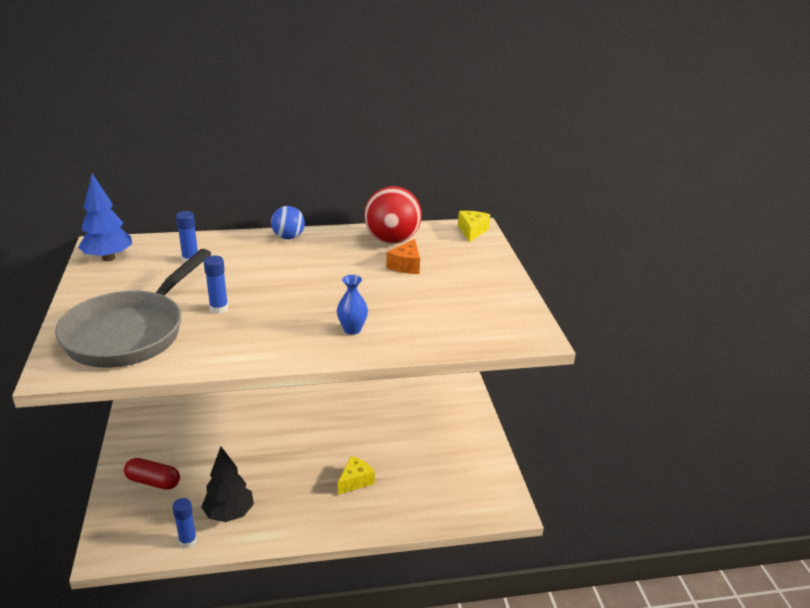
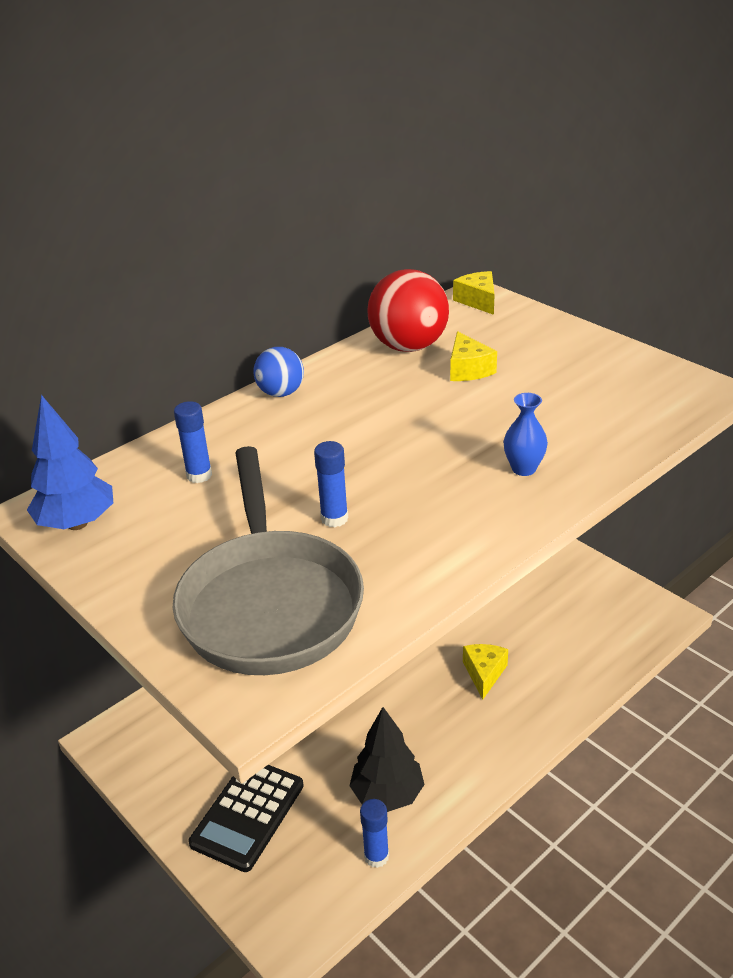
camera: 30 degrees left, 5 degrees up
red capsule [124,458,180,490] -> black calculator [188,765,304,872]
orange cheese [386,239,420,274] -> yellow cheese [450,331,497,381]

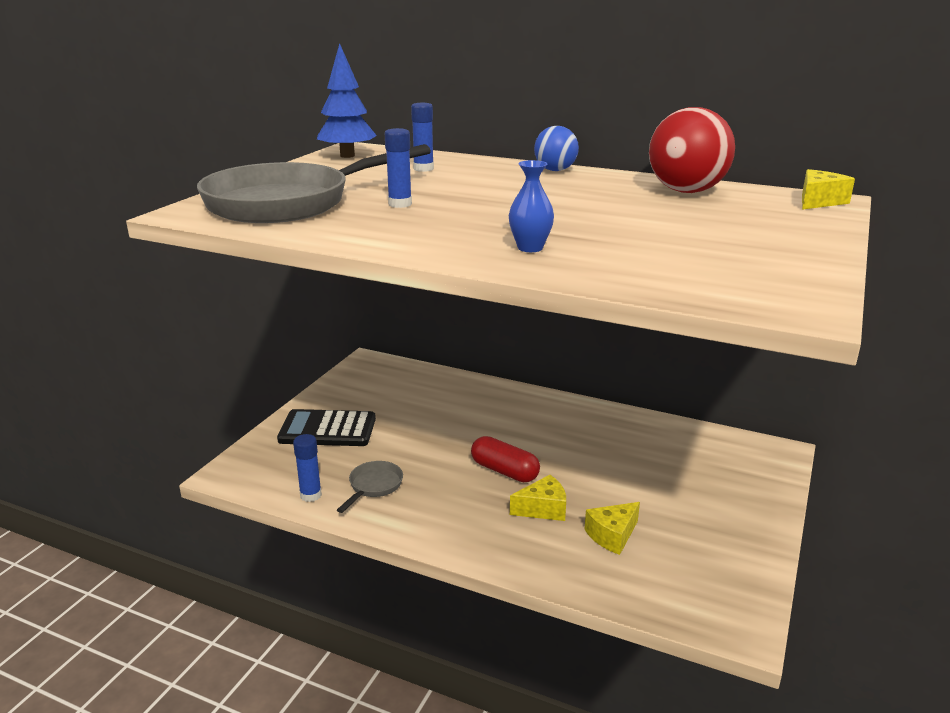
camera: 65 degrees right, 10 degrees down
black tree [349,707,425,812] -> grey pan [337,461,403,513]
yellow cheese [450,331,497,381] -> yellow cheese moved to [585,502,640,555]
none -> red capsule [471,436,540,482]

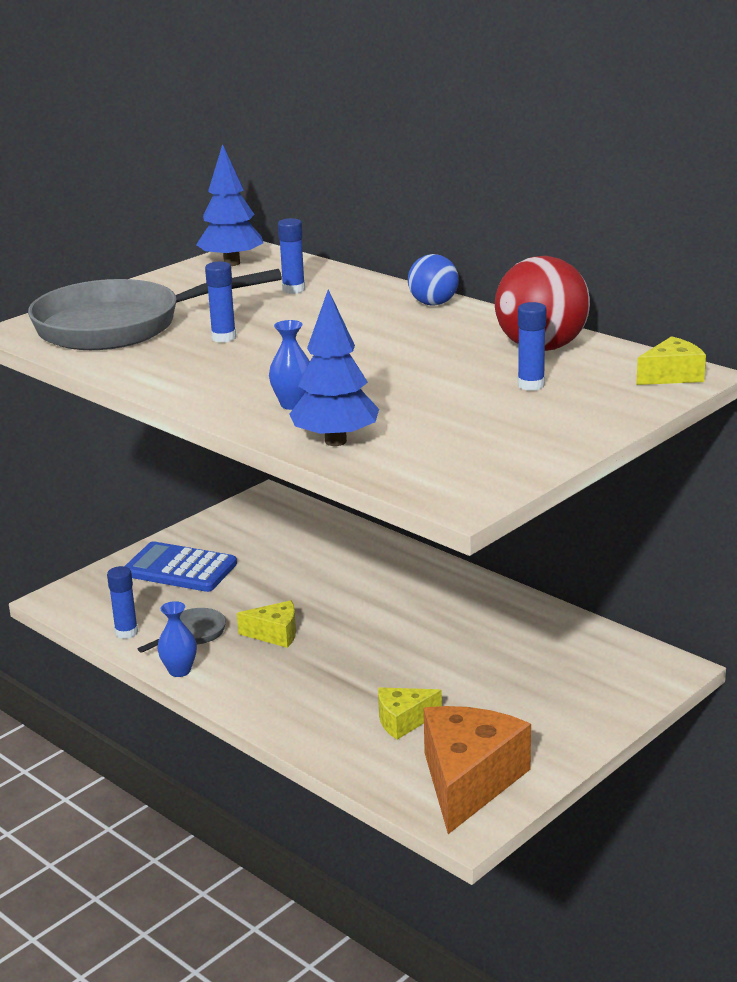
camera: 20 degrees right, 0 degrees up
black calculator [277,409,376,446] -> blue calculator [124,541,237,592]
red capsule [471,436,540,482] -> none
yellow cheese [510,475,566,521] -> yellow cheese moved to [237,600,296,648]
none -> blue vase [157,601,197,677]
none -> blue tree [290,289,379,446]
none -> orange cheese [424,706,531,834]
none -> blue glue stick [518,302,547,391]

